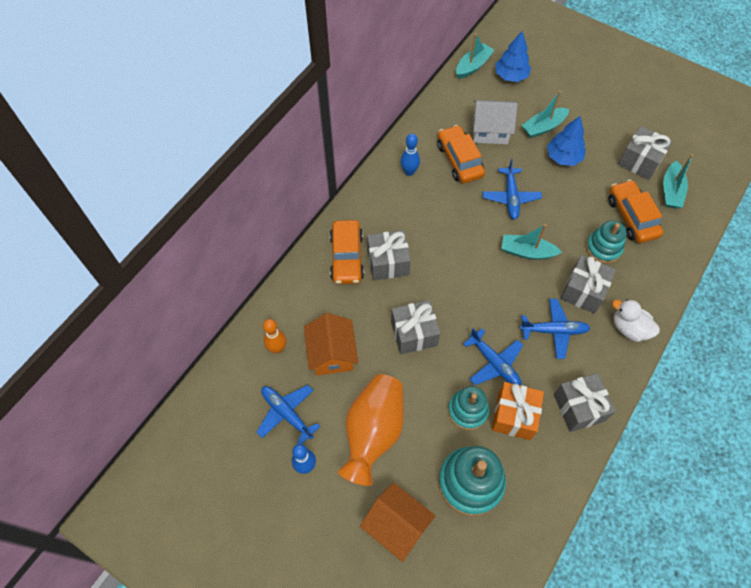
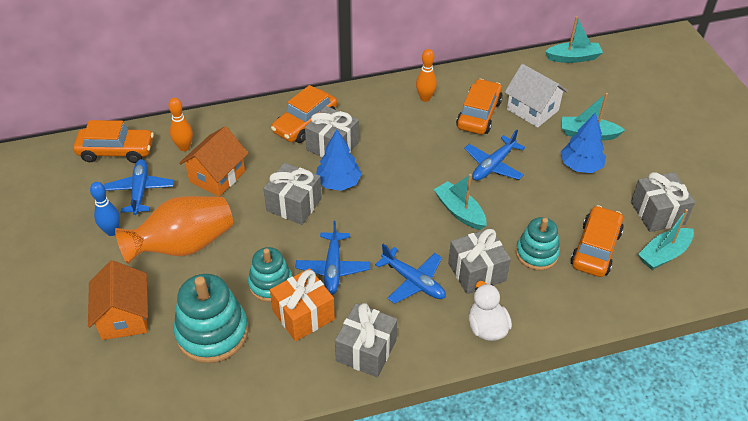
camera: 40 degrees right, 15 degrees down
blue bowling pin [401,133,420,176] -> orange bowling pin [416,49,437,102]
blue tree [495,31,531,82] -> blue tree moved to [316,130,362,191]
none -> orange car [73,120,154,163]

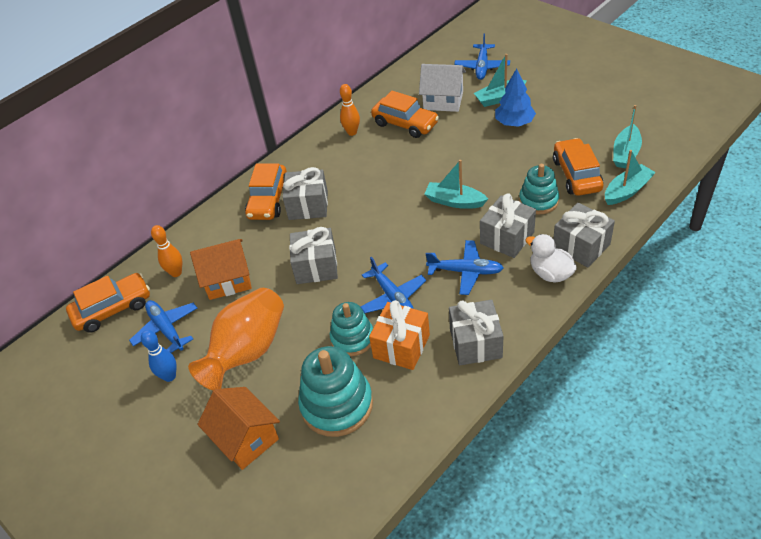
camera: 25 degrees left, 0 degrees up
orange house [179,126,248,197] -> orange house turned 75 degrees clockwise [190,239,252,300]
blue tree [316,130,362,191] -> none
orange car [456,79,503,134] -> orange car turned 135 degrees clockwise [371,91,439,138]
blue plane [464,130,525,181] -> blue plane moved to [454,33,510,80]
turquoise boat [545,16,603,63] -> turquoise boat moved to [605,150,656,205]
grey gift [631,172,695,232] -> grey gift moved to [553,203,615,267]

